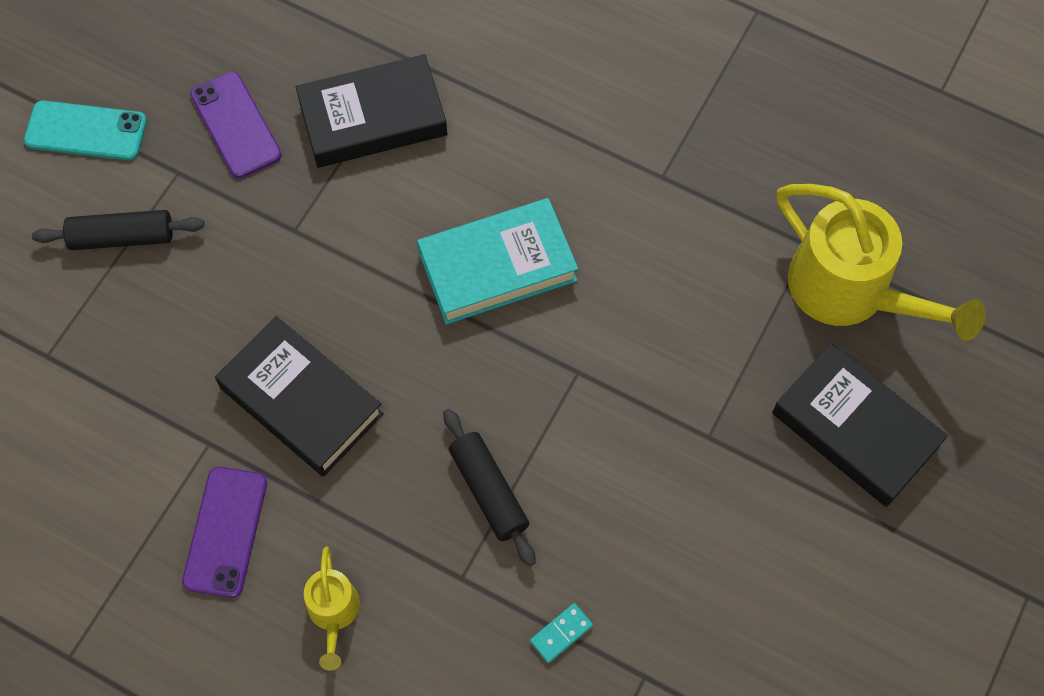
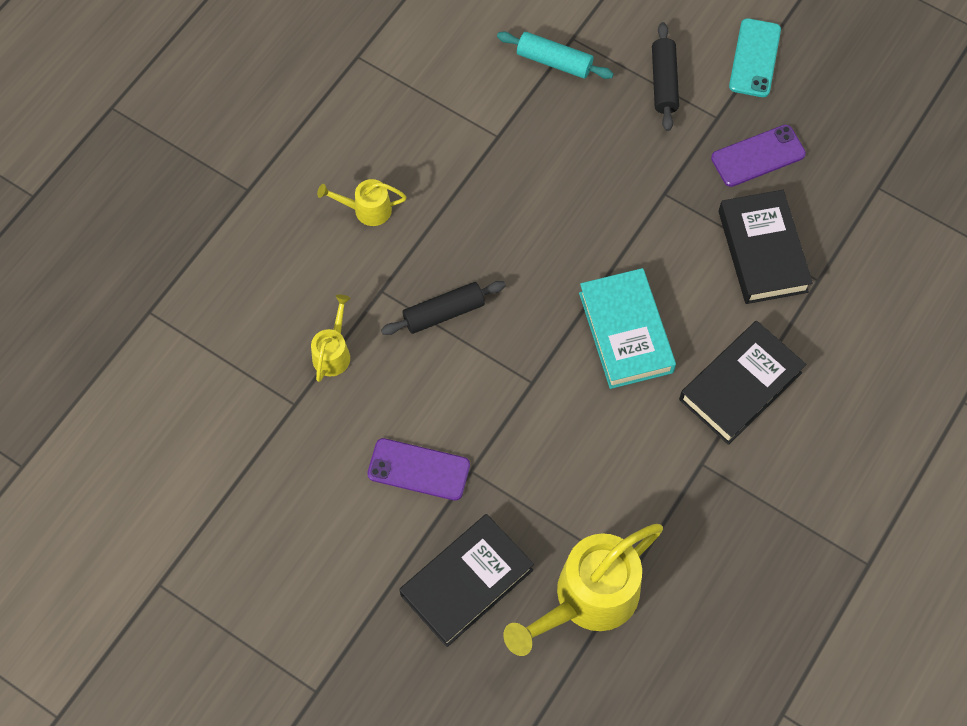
camera: 95 degrees right, 0 degrees up
purple phone [182,467,267,598] -> purple phone moved to [367,438,470,501]
black book [215,316,384,477] -> black book moved to [679,321,806,445]
turquoise domino [530,603,593,663] -> yellow watering can [311,294,350,382]
none -> turquoise rolling pin [497,31,614,79]

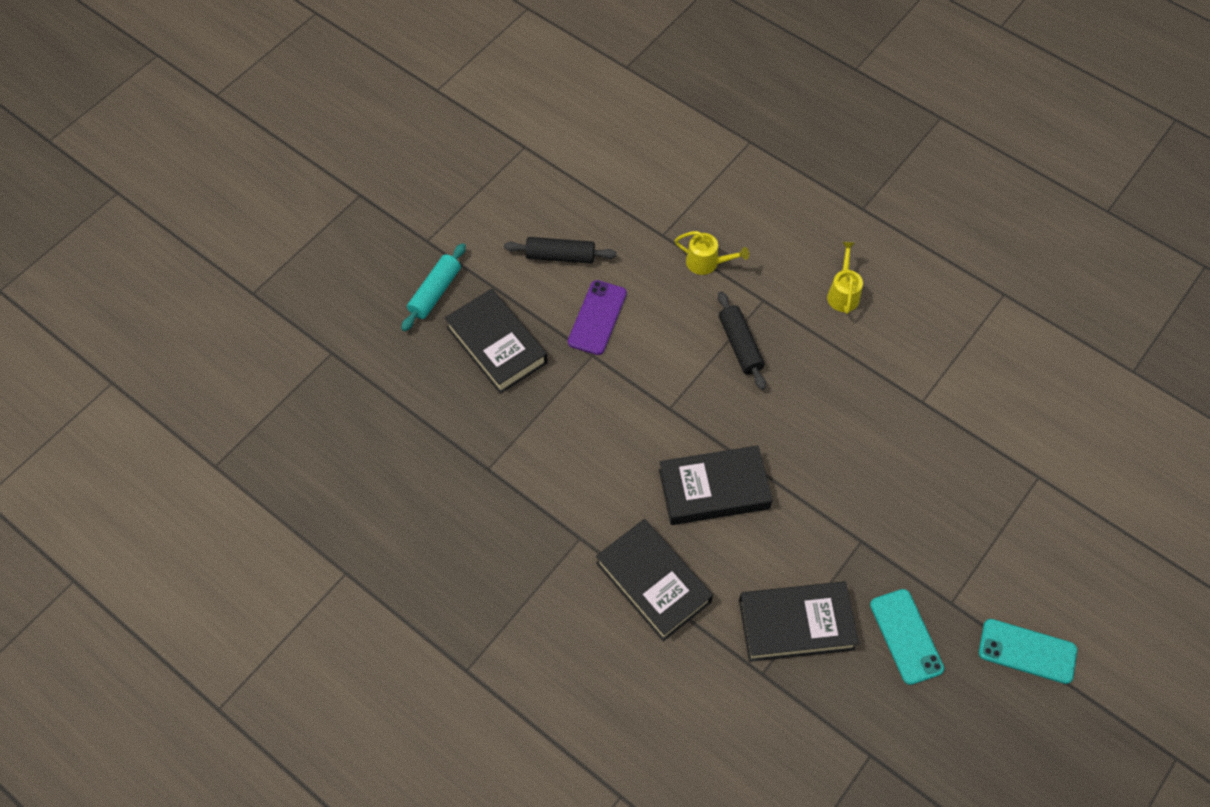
camera: 95 degrees right, 5 degrees down
turquoise rolling pin [497,31,614,79] -> turquoise rolling pin moved to [401,243,466,331]
yellow watering can [503,524,663,656] -> none
turquoise book [579,268,676,389] -> black book [659,445,773,525]
black rolling pin [652,22,679,131] -> black rolling pin moved to [504,237,617,264]
purple phone [711,125,806,187] -> turquoise phone [870,589,944,685]

